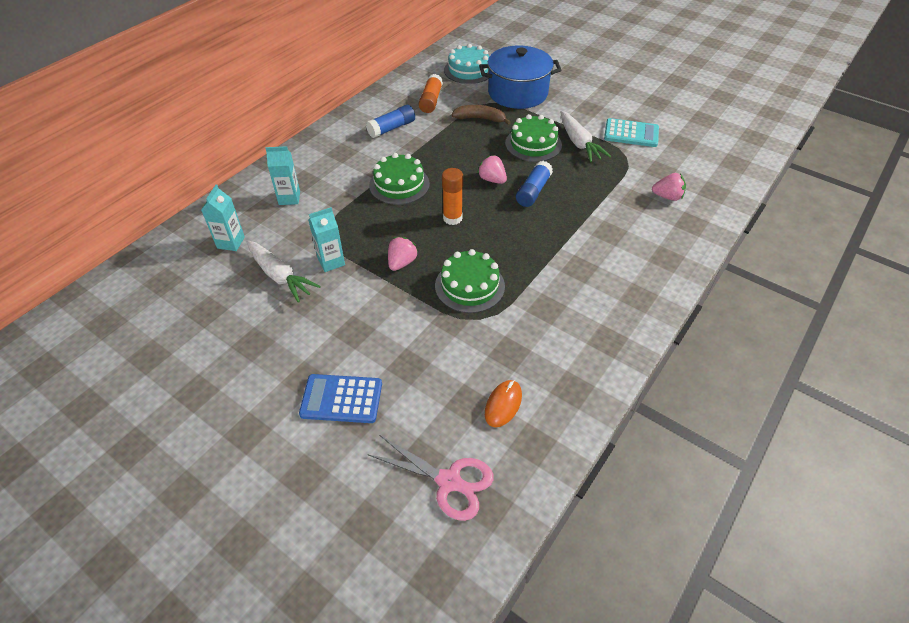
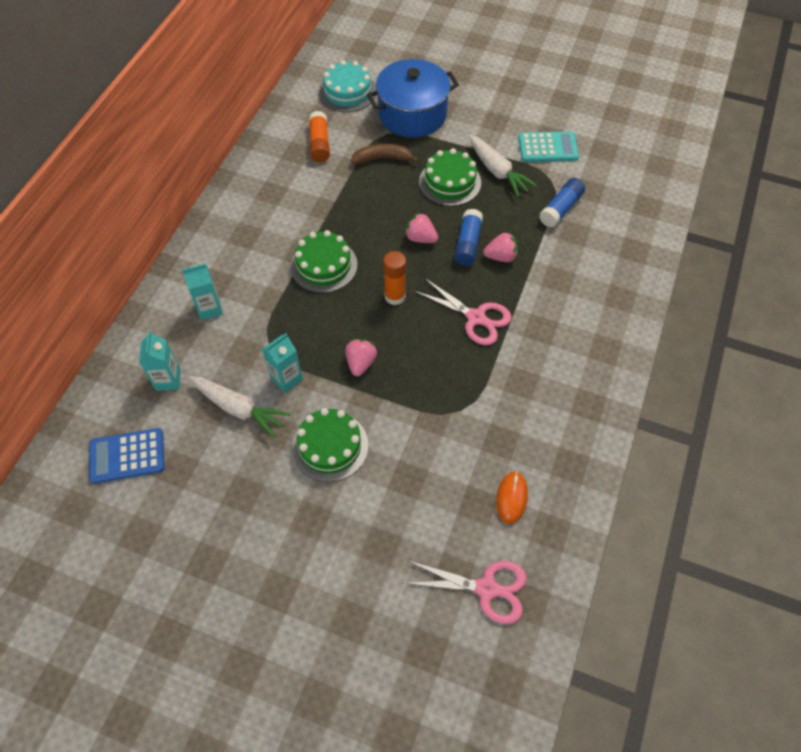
camera: 15 degrees left, 10 degrees up
blue calculator [299,374,382,423] -> blue calculator moved to [89,428,165,484]
blue glue stick [366,105,415,138] -> blue glue stick moved to [539,178,585,228]
green cake [435,249,505,313] -> green cake moved to [292,408,369,482]
pink strawberry [652,173,686,201] -> pink strawberry moved to [483,232,518,262]
none -> pink scissors [414,278,512,345]

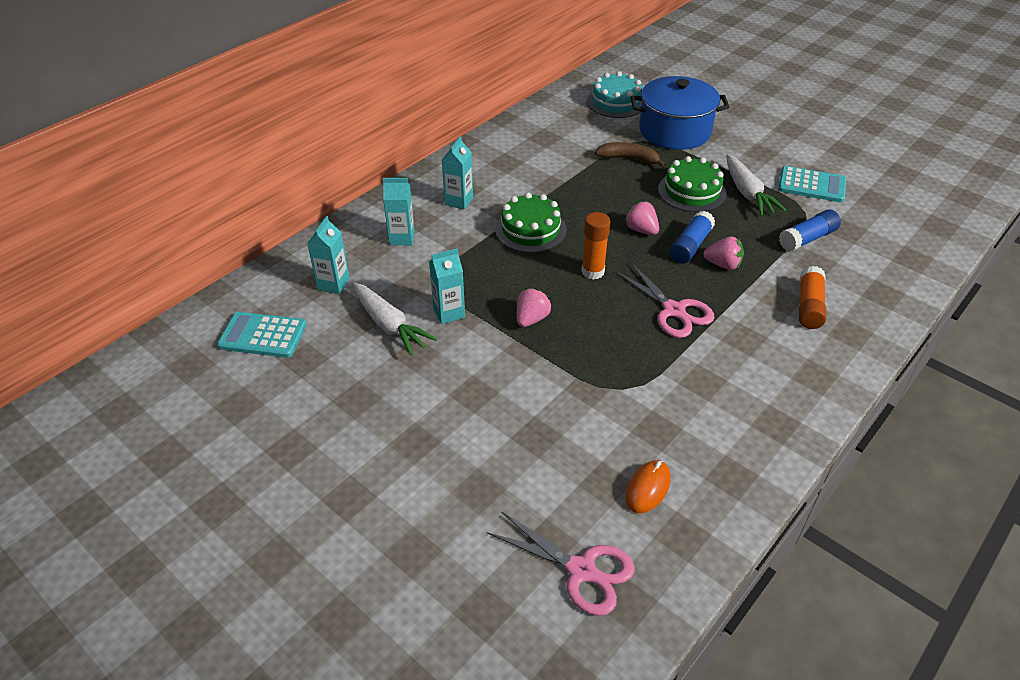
camera: 20 degrees right, 15 degrees down
blue calculator [89,428,165,484] -> turquoise calculator [217,312,307,358]
green cake [292,408,369,482] -> none
orange glue stick [309,111,330,162] -> orange glue stick moved to [799,266,826,329]
none -> turquoise carton [442,136,473,210]

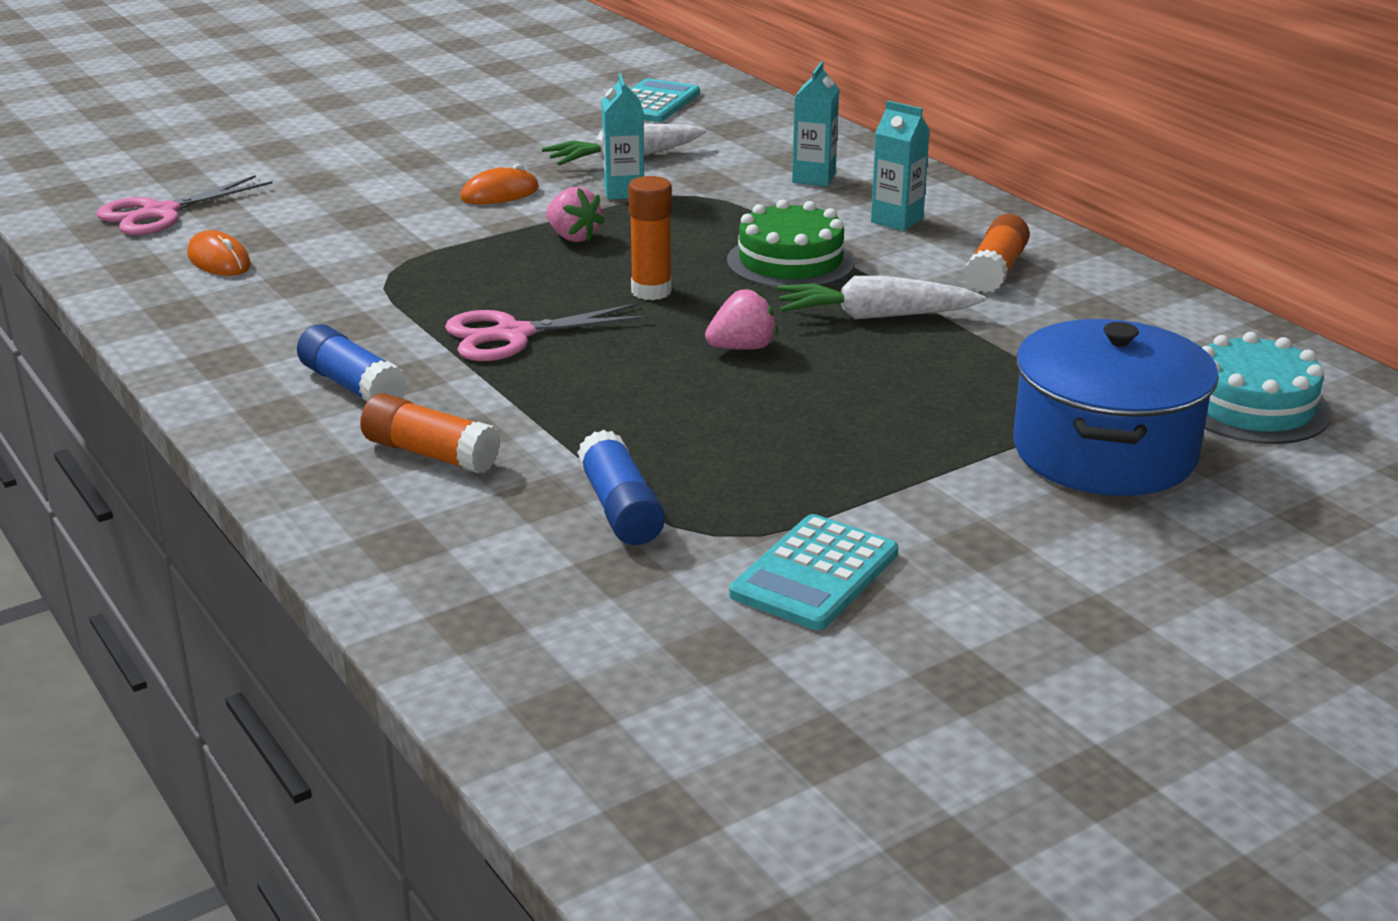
camera: 105 degrees right, 15 degrees down
turquoise carton [307,216,350,294] -> none
brown banana [595,142,666,167] -> none
green cake [658,156,727,212] -> none
blue glue stick [669,211,715,264] -> blue glue stick moved to [297,324,407,401]
pink strawberry [703,236,744,270] -> none
white carrot [726,154,786,216] -> white carrot moved to [777,276,986,320]
none -> orange mouse [461,164,539,204]
none -> orange glue stick [964,214,1030,293]

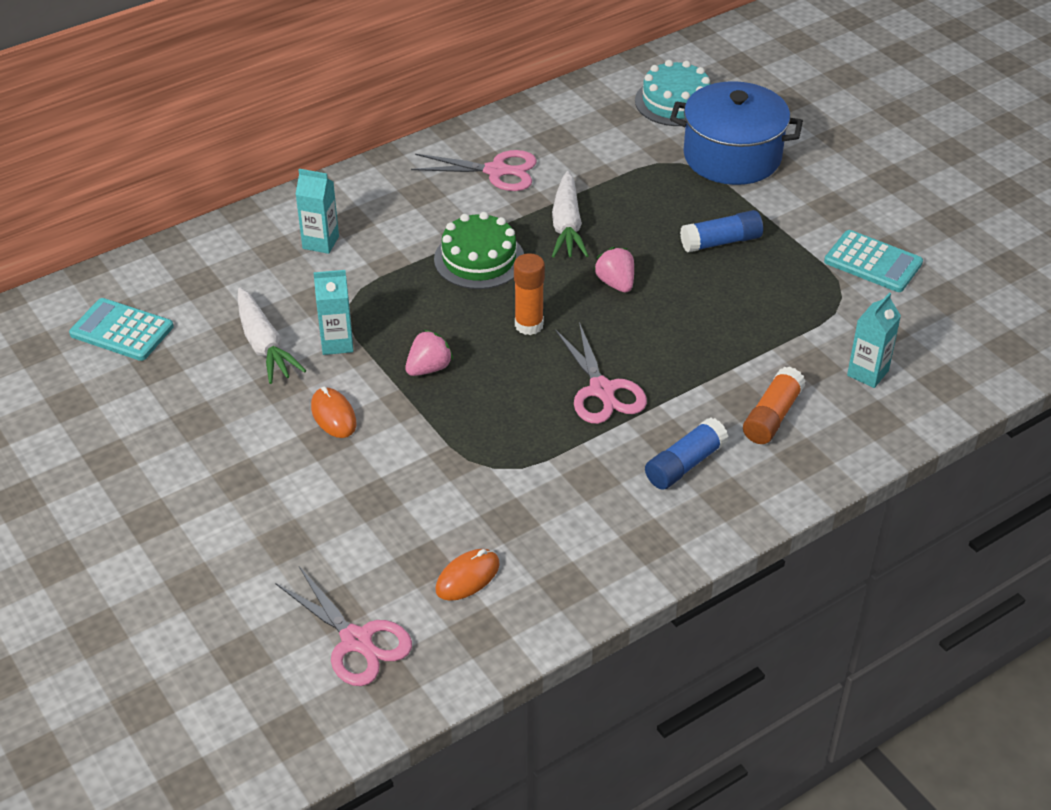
camera: 90 degrees left, 15 degrees up
blue glue stick [577,430,665,545] -> blue glue stick moved to [680,210,763,253]
turquoise carton [871,100,930,231] -> turquoise carton moved to [847,292,901,388]
orange glue stick [964,214,1030,293] -> pink scissors [411,150,537,191]

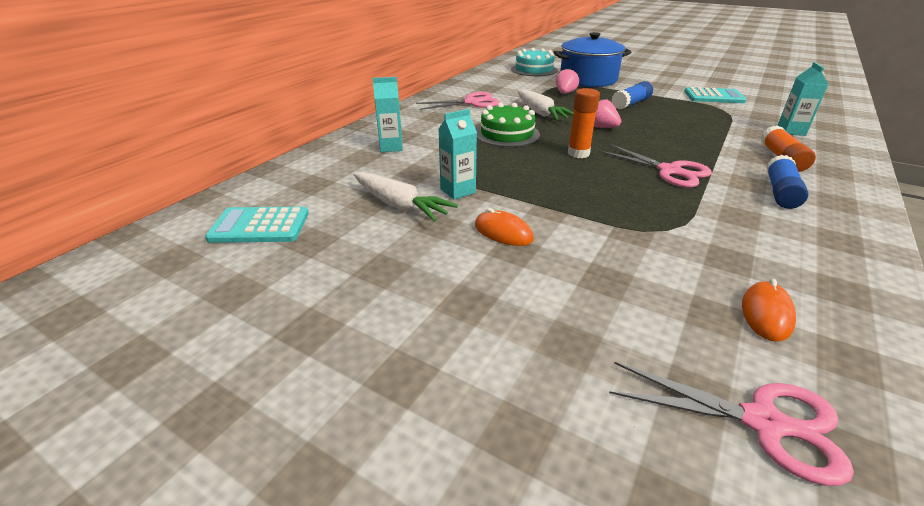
camera: 25 degrees left, 10 degrees down
pink strawberry [405,330,453,376] -> pink strawberry moved to [556,68,579,94]

